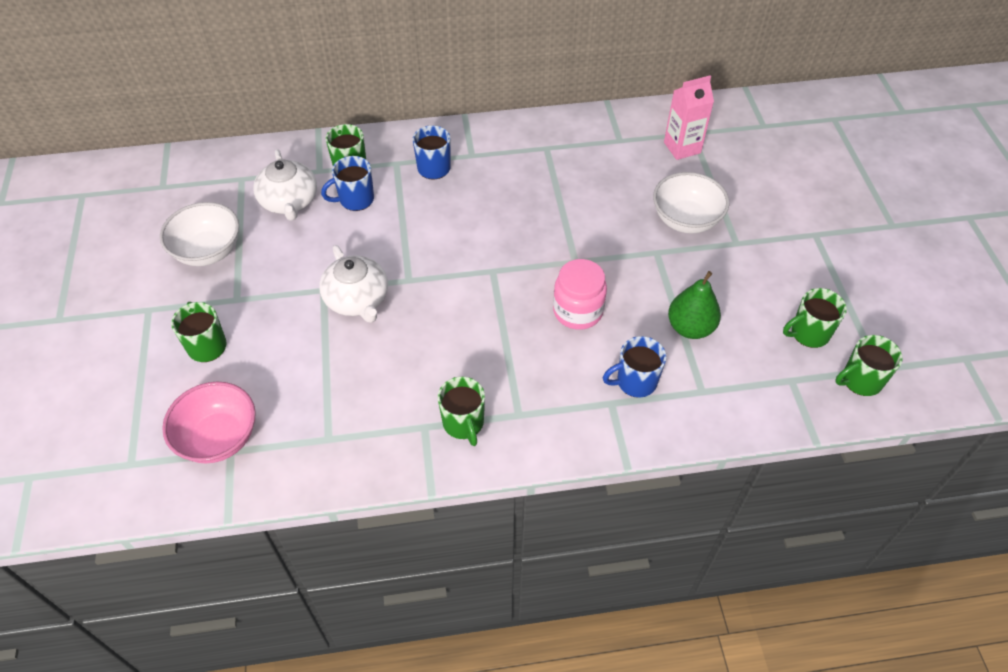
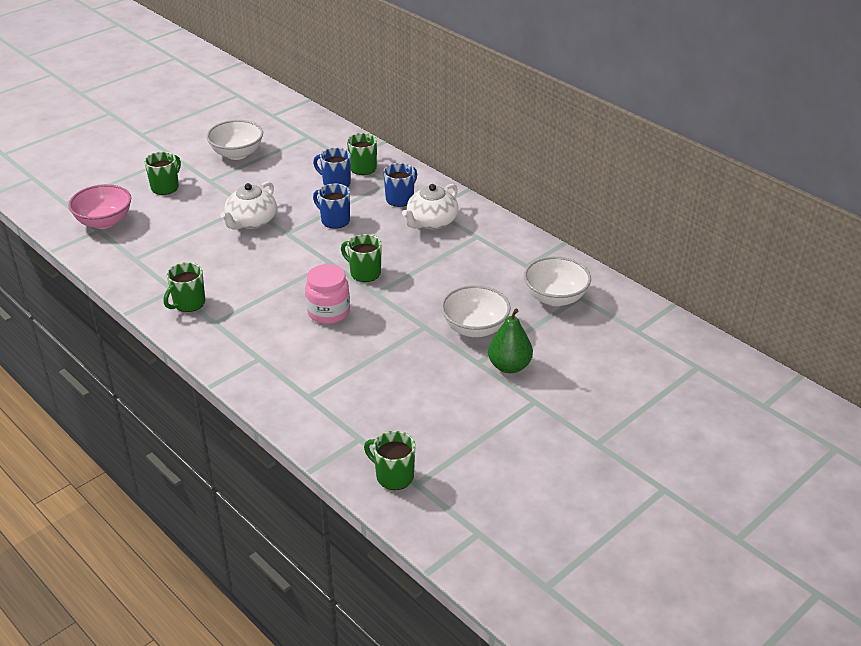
camera: 55 degrees right, 15 degrees down
white teapot [253,149,317,221] -> white teapot moved to [402,184,459,229]
blue mug [603,336,667,398] -> blue mug moved to [313,183,350,229]
pink carton [664,75,714,160] -> white bowl [524,256,591,306]
green pear [668,271,721,339] -> green pear moved to [488,308,533,373]
green mug [783,288,847,348] -> green mug moved to [341,234,382,282]

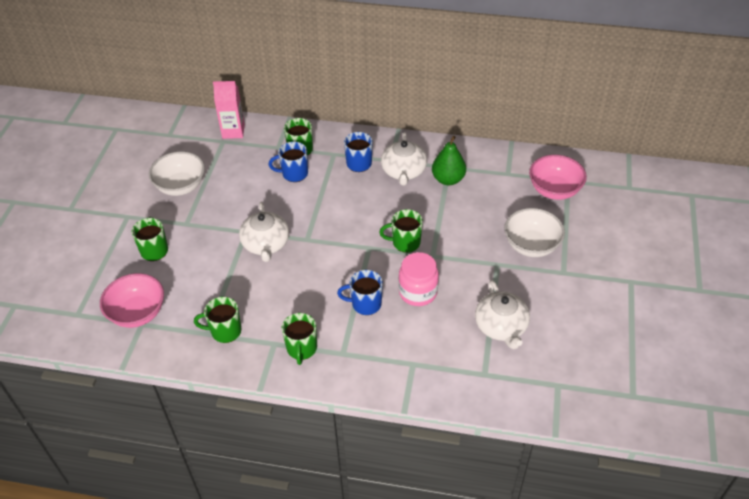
camera: 35 degrees left, 10 degrees up
blue mug [313,183,350,229] -> blue mug moved to [337,270,383,315]
green mug [364,431,416,490] -> green mug moved to [194,297,241,343]
green pear [488,308,533,373] -> green pear moved to [432,136,466,185]
white bowl [524,256,591,306] -> pink bowl [529,155,587,200]
none -> pink carton [213,81,245,139]
none -> white teapot [475,280,530,349]

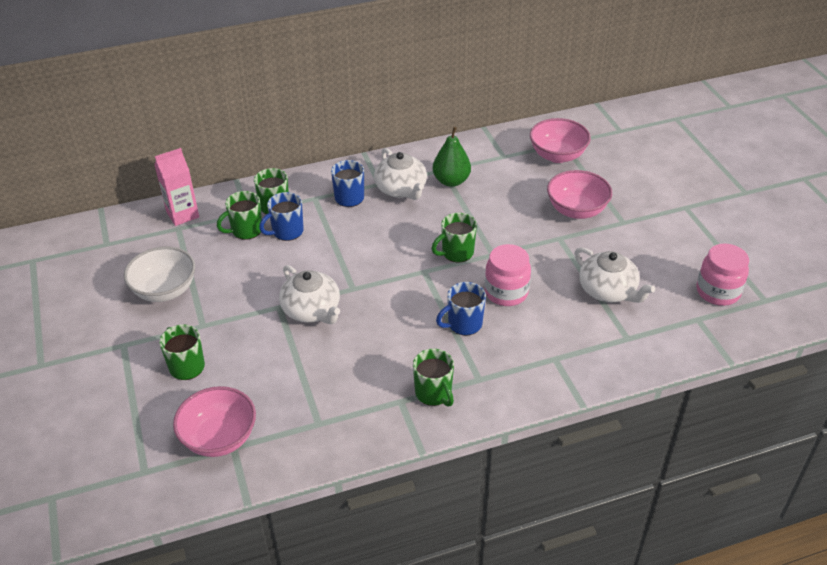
camera: 30 degrees left, 5 degrees down
green mug [194,297,241,343] -> green mug moved to [217,191,262,240]
white bowl [504,208,565,257] -> pink bowl [547,170,612,219]
none -> pink jar [696,243,749,306]

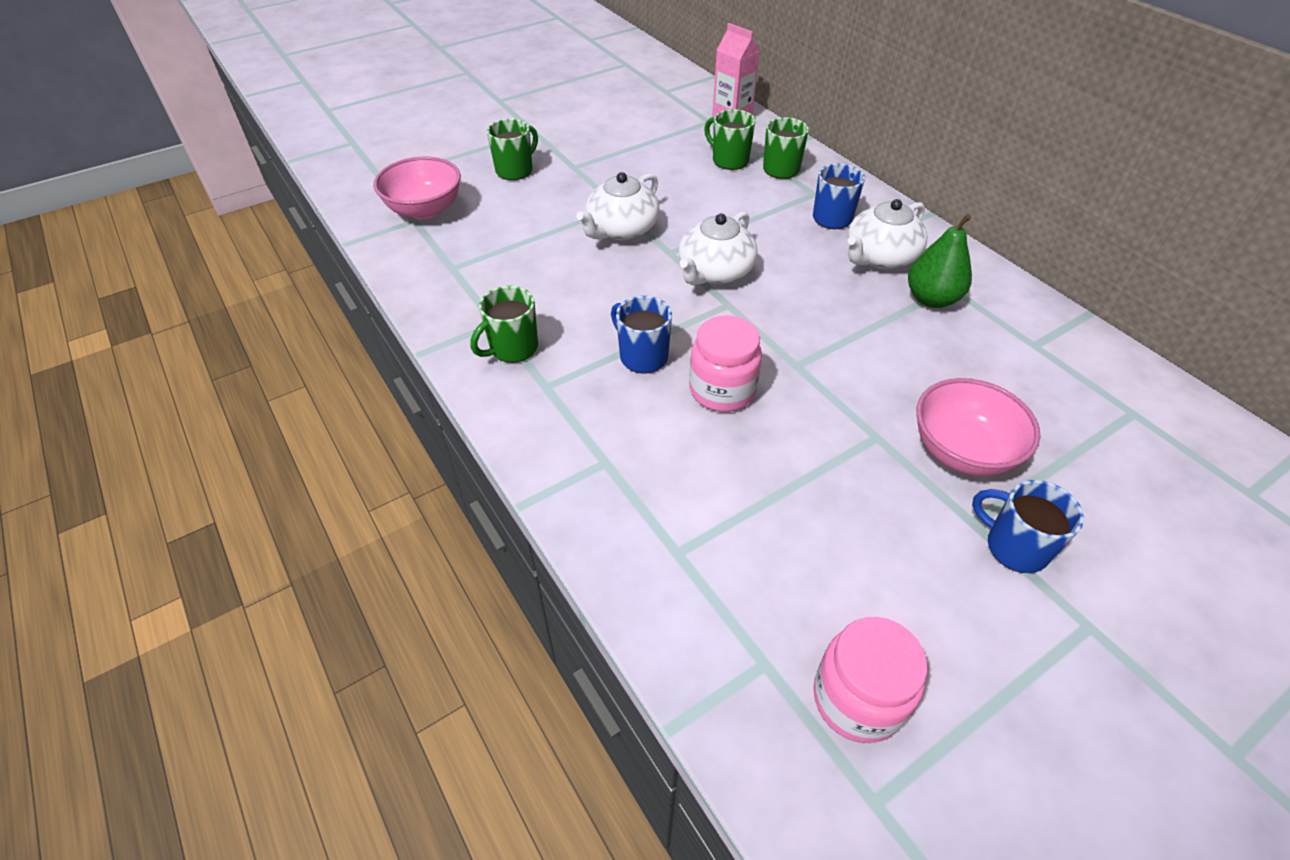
camera: 75 degrees right, 5 degrees up
white bowl [124,246,195,302] -> none
blue mug [259,192,304,241] -> blue mug moved to [972,480,1084,573]
green mug [432,213,477,263] -> none
pink bowl [530,118,591,163] -> none
white teapot [574,247,655,303] -> white teapot moved to [679,212,758,285]

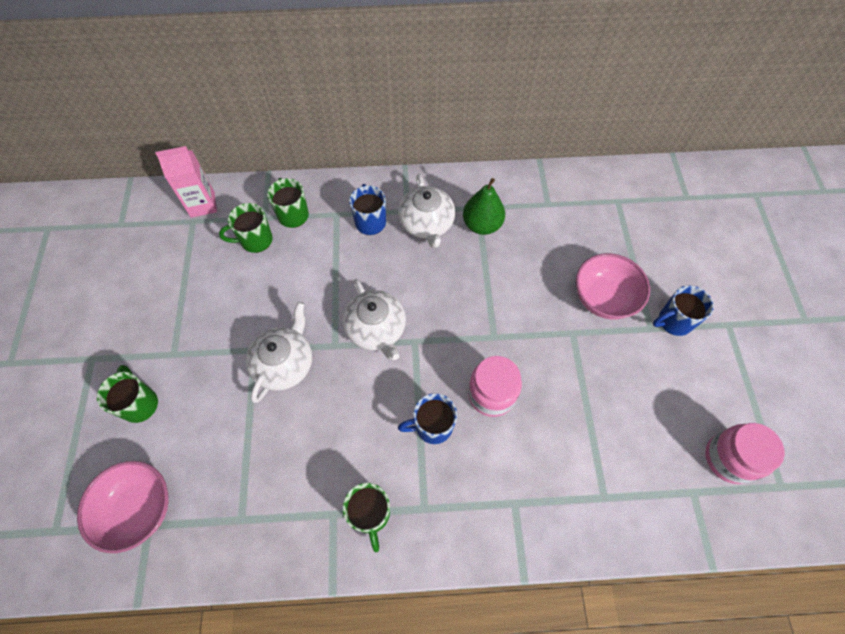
camera: 60 degrees left, 15 degrees up
white teapot [576,172,660,240] -> white teapot turned 135 degrees counterclockwise [246,302,312,403]

